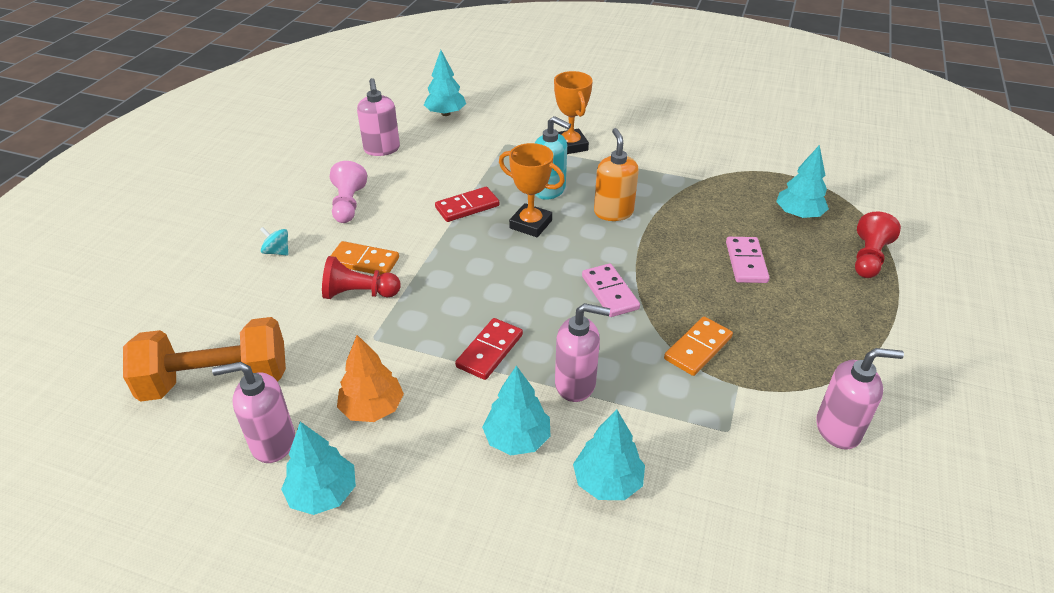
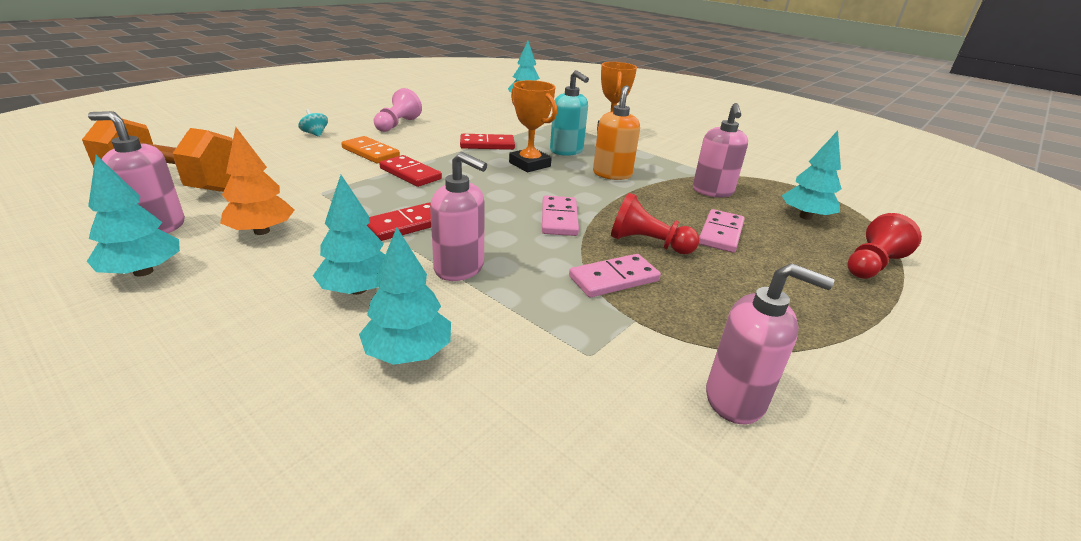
camera: 20 degrees right, 10 degrees down
red pawn [322,256,401,299] -> red pawn moved to [611,193,699,254]
pink soap dispenser [357,78,400,156] -> pink soap dispenser moved to [693,103,748,197]
orange domino [664,316,733,376] -> pink domino [569,254,661,297]
none -> red domino [379,155,442,187]

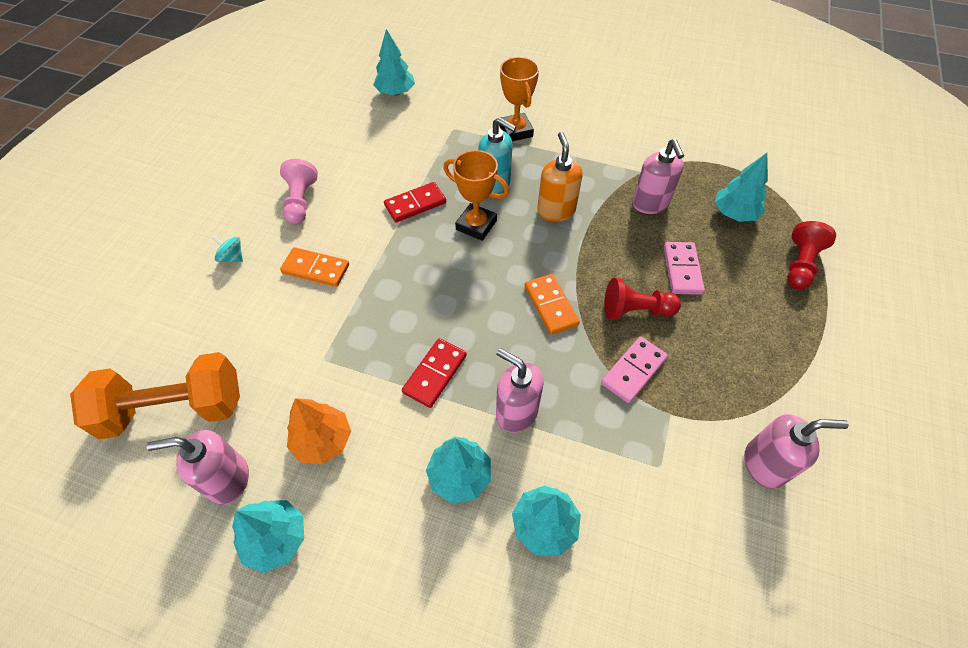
camera: 20 degrees left, 25 degrees up
red domino [379,155,442,187] -> none
pink soap dispenser [430,152,487,281] -> pink soap dispenser turned 150 degrees counterclockwise [496,348,543,433]
pink domino [542,196,579,236] -> orange domino [525,274,580,335]

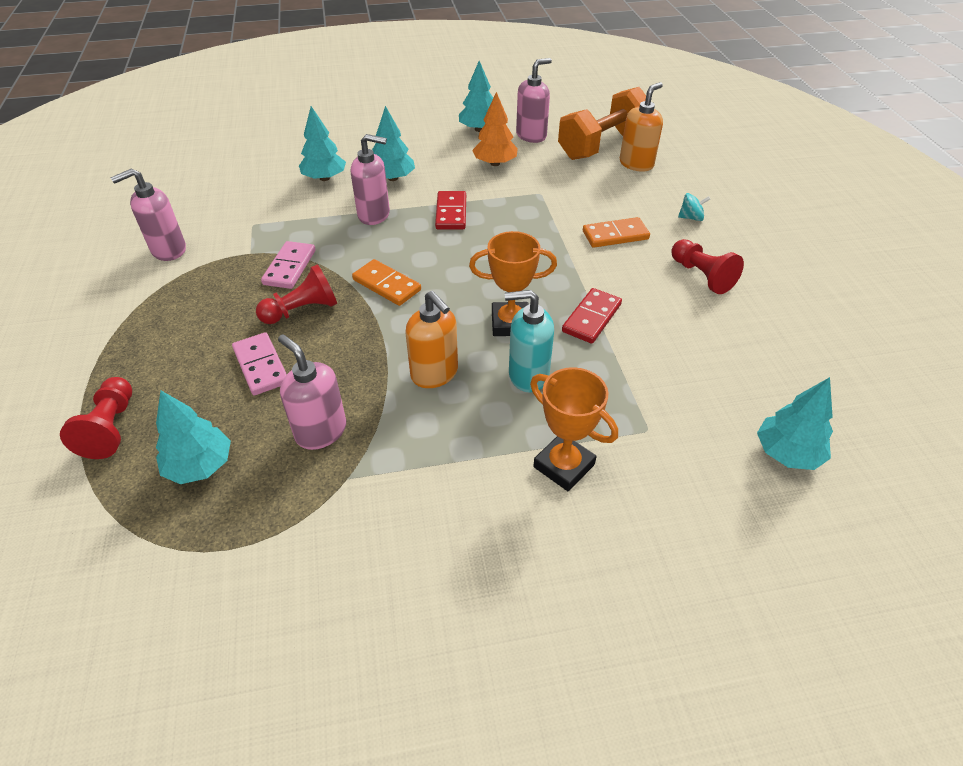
camera: 150 degrees right, 10 degrees down
pink pawn [280,159,318,224] -> red pawn [671,239,744,294]
none -> orange soap dispenser [620,82,663,172]

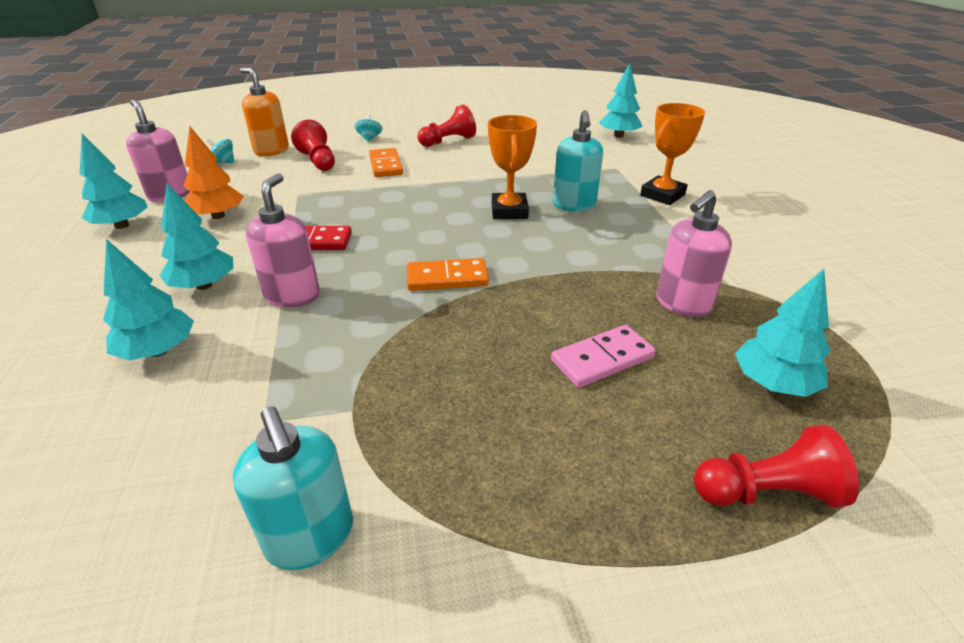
camera: 90 degrees left, 10 degrees down
pink soap dispenser [110,168,186,261] -> turquoise soap dispenser [233,406,353,570]
red pawn [256,264,337,324] -> red pawn moved to [291,120,335,171]
pink domino [261,241,316,289] -> none
orange domino [352,259,421,306] -> orange domino turned 45 degrees clockwise [407,258,489,291]
orange soap dispenser [405,291,458,388] -> none
orange dumbbell [558,87,646,160] -> turquoise spinning top [206,138,234,163]
red domino [562,288,622,344] -> none

